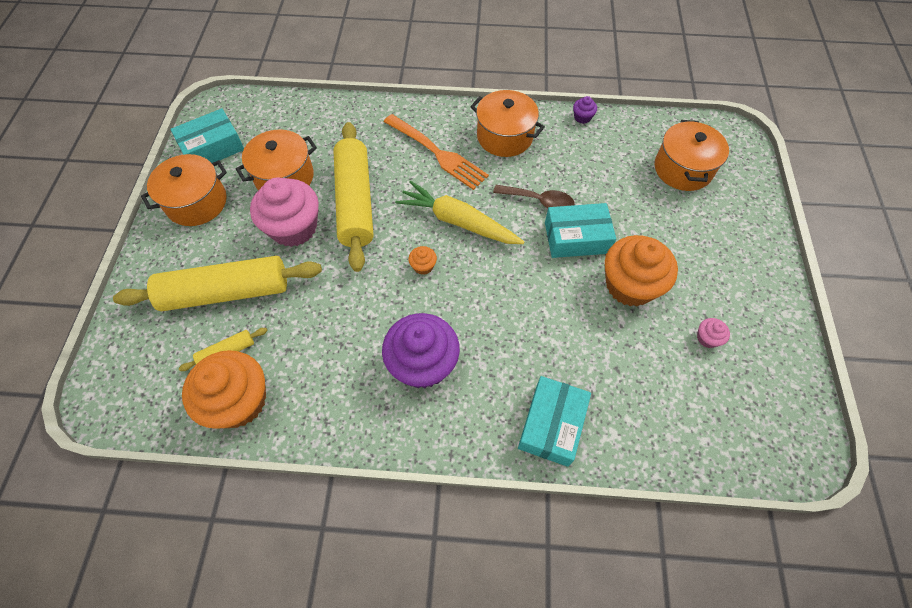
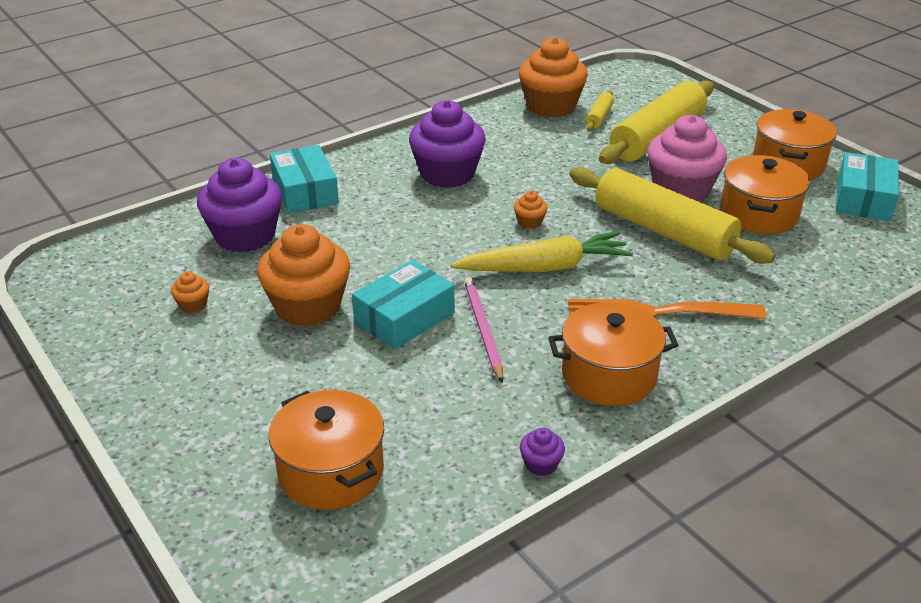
camera: 140 degrees right, 25 degrees down
brown spoon [493,185,574,208] -> pink pencil [464,277,503,383]
pink cupcake [697,318,730,348] -> orange cupcake [171,271,209,313]
none -> purple cupcake [197,158,282,252]

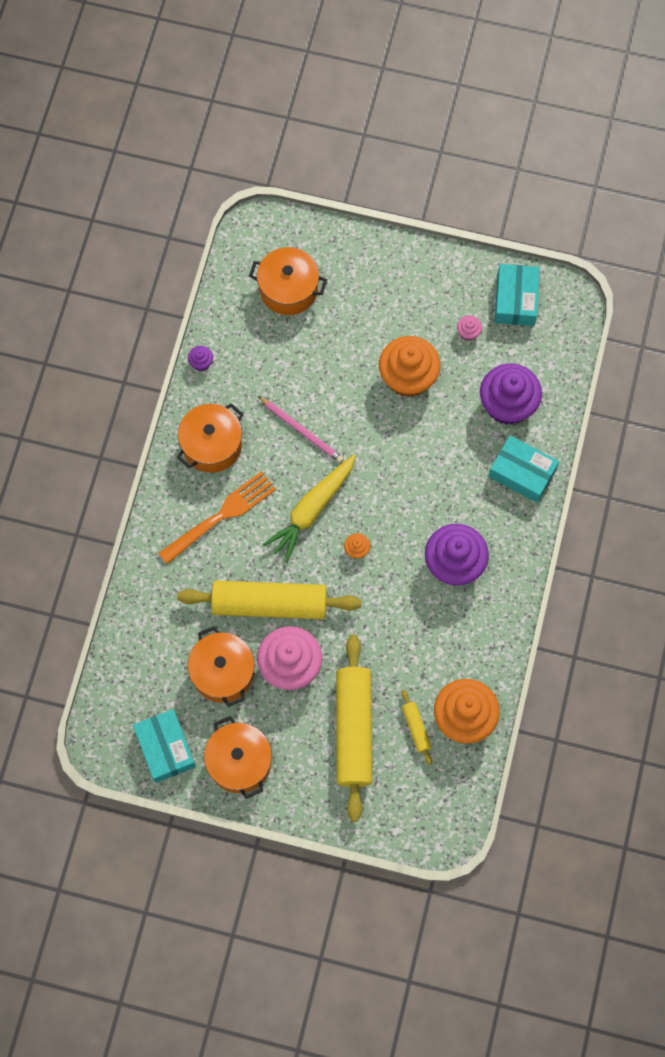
camera: 140 degrees right, 35 degrees up
orange cupcake [171,271,209,313] -> pink cupcake [457,315,482,341]
turquoise box [352,260,455,350] -> turquoise box moved to [494,264,540,326]

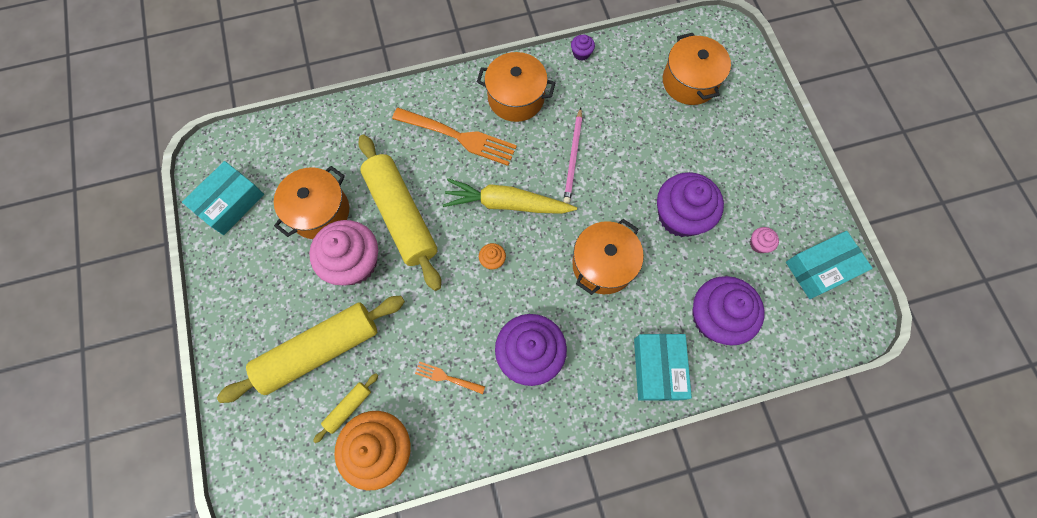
camera: 60 degrees right, 0 degrees up
orange pot [204,716,272,799] -> orange pot moved to [572,219,644,295]
orange cupcake [379,336,441,397] -> purple cupcake [657,172,724,237]
none -> orange fork [415,361,485,394]

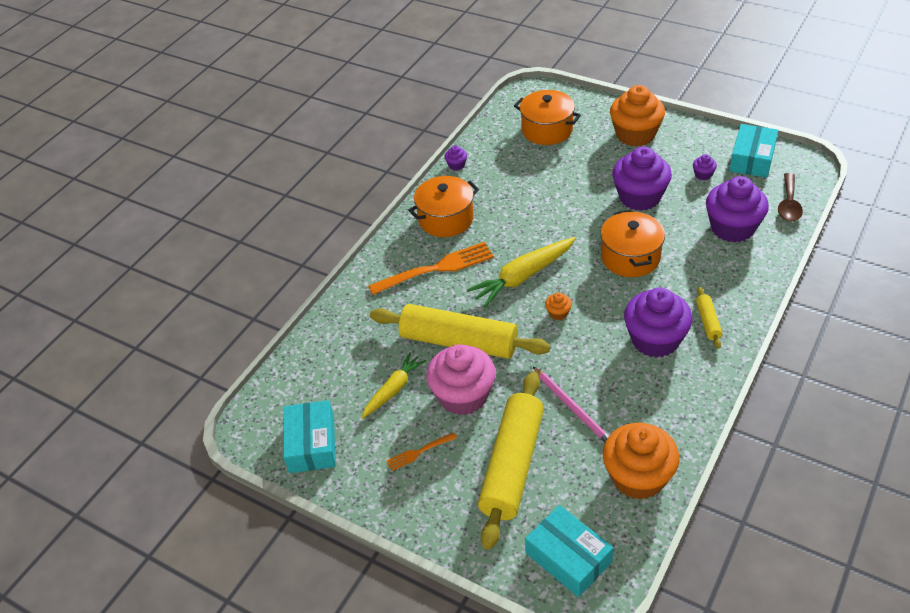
camera: 40 degrees left, 25 degrees down
orange pot [274,166,349,239] -> yellow carrot [361,352,426,419]
yellow rolling pin [313,373,378,443] -> yellow rolling pin moved to [696,287,722,349]
orange fork [415,361,485,394] -> orange fork moved to [386,432,457,471]
pink pencil [563,108,582,204] -> pink pencil moved to [533,367,609,443]
turquoise box [634,334,692,401] -> turquoise box moved to [525,505,613,597]
pink cupcake [750,227,779,253] -> purple cupcake [693,154,717,180]
none -> orange cupcake [610,85,665,147]
none -> brown spoon [778,173,803,222]

